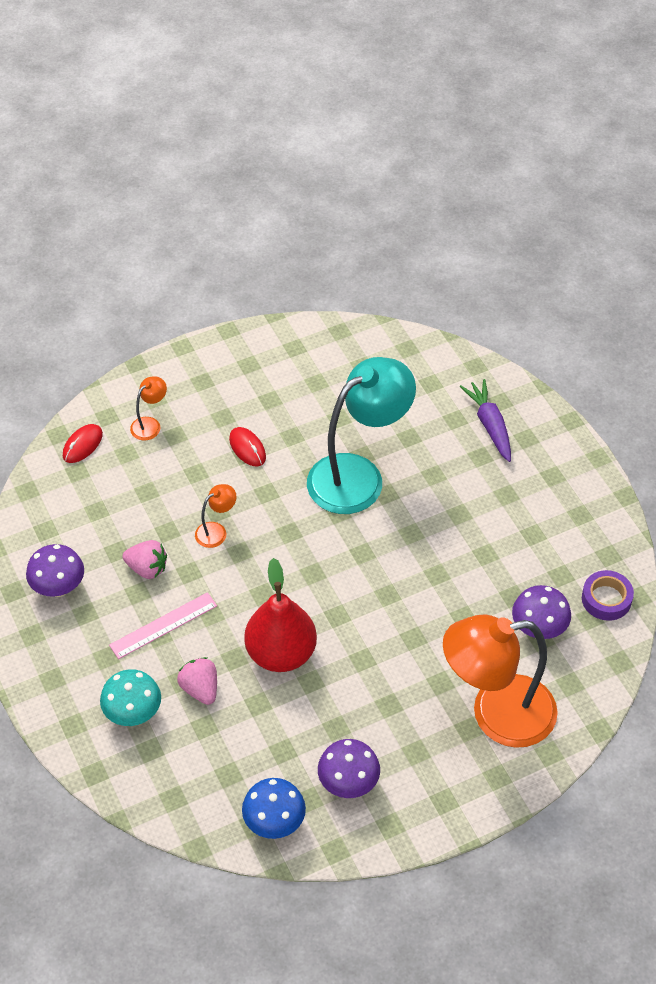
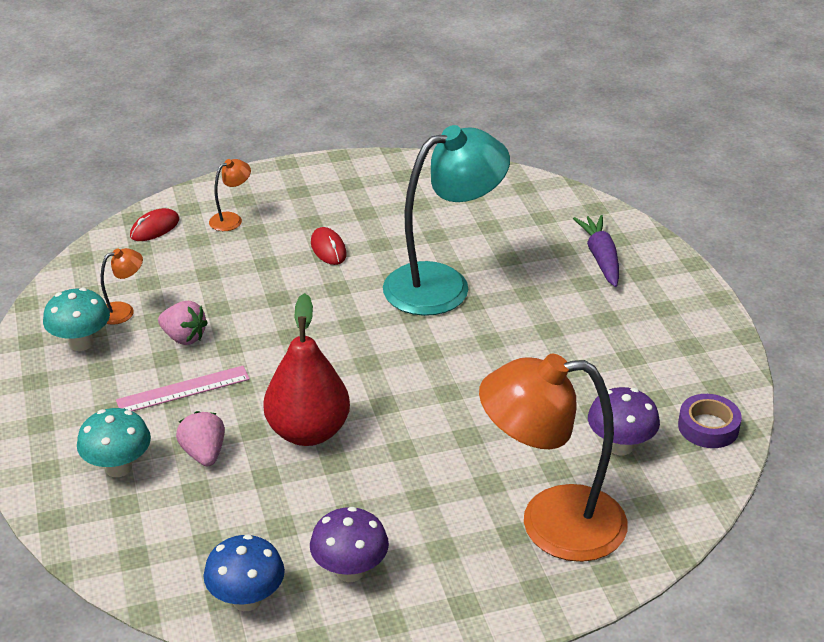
camera: 10 degrees right, 15 degrees down
purple mushroom [26,544,84,597] -> turquoise mushroom [43,288,110,351]
orange lamp [195,484,237,548] -> orange lamp moved to [101,248,143,325]

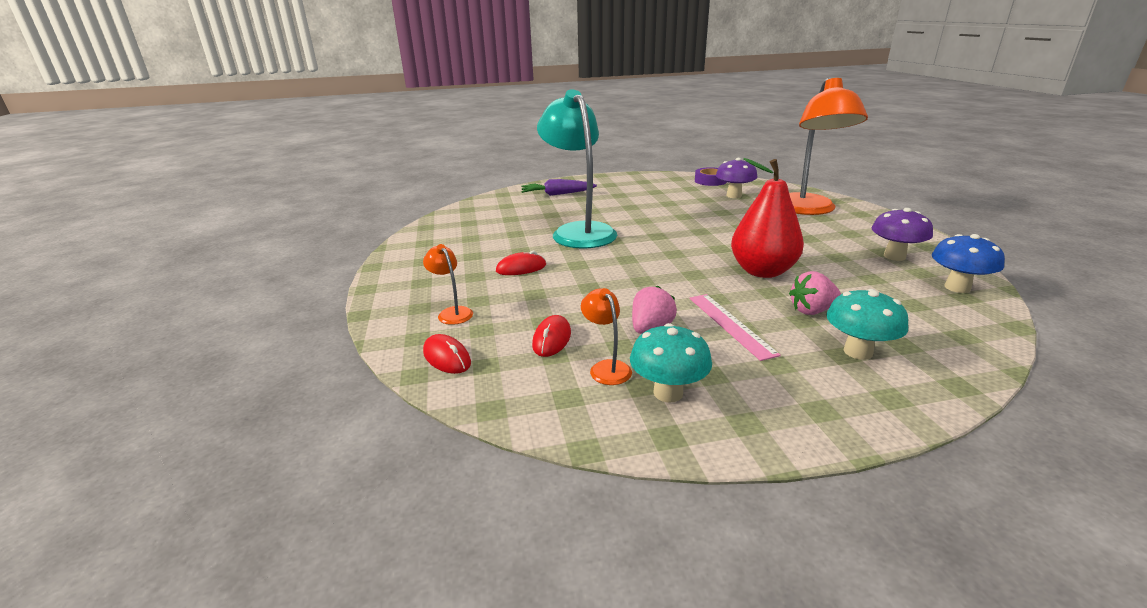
camera: 85 degrees left, 10 degrees down
none -> red mouse [532,315,571,357]

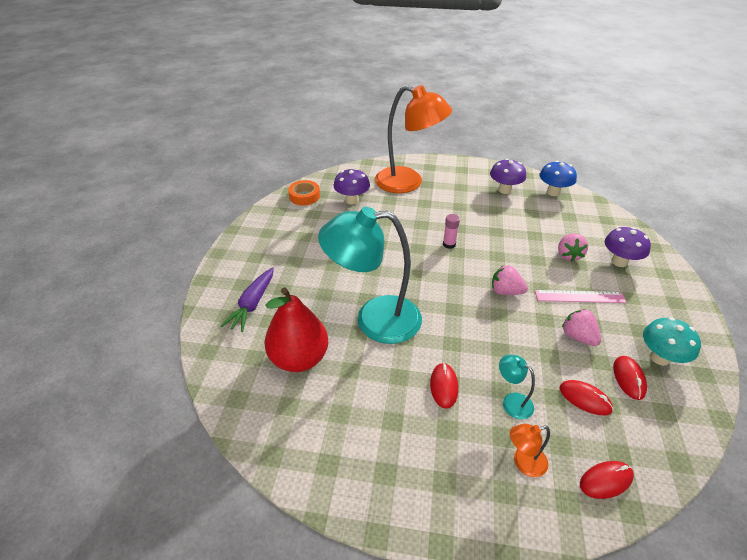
camera: 70 degrees left, 15 degrees up
orange lamp [581,288,632,385] -> red mouse [613,356,647,400]
purple tape [695,167,727,186] -> orange tape [288,180,320,205]
red pear [731,158,804,278] -> red pear moved to [265,287,329,372]
turquoise mushroom [826,289,908,360] -> purple mushroom [605,227,651,267]
none -> pink glue stick [443,214,460,249]
none -> pink strawberry [492,265,528,295]
none -> turquoise lamp [499,355,535,420]

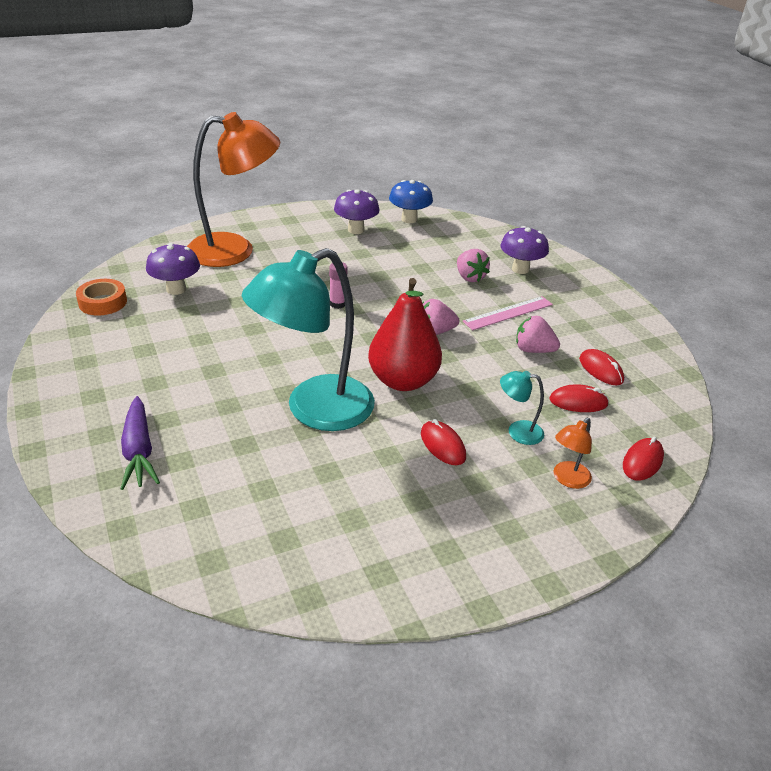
camera: 35 degrees left, 5 degrees down
red pear [265,287,329,372] -> red pear moved to [368,278,442,391]
turquoise mushroom [643,317,701,366] -> none

